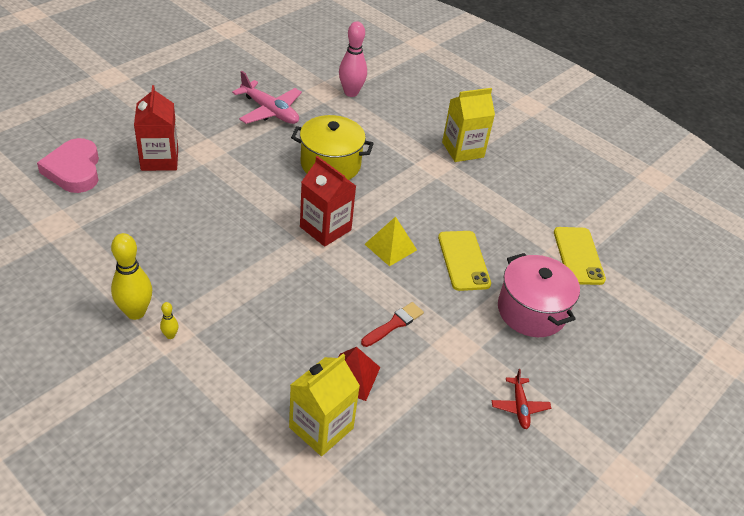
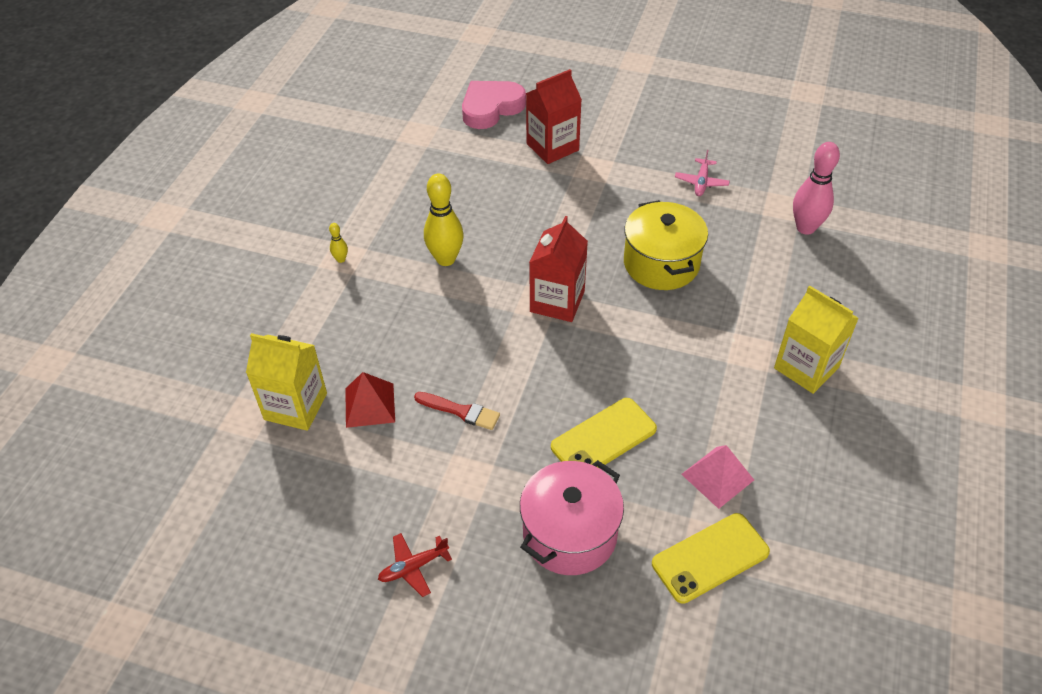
camera: 70 degrees right, 5 degrees up
yellow bowling pin [111,233,152,320] -> yellow bowling pin moved to [424,174,464,266]
pink plane [232,71,302,124] -> pink plane [675,150,730,196], size x0.56
yellow pyramid [365,216,417,266] -> none
none -> pink pyramid [681,445,754,509]

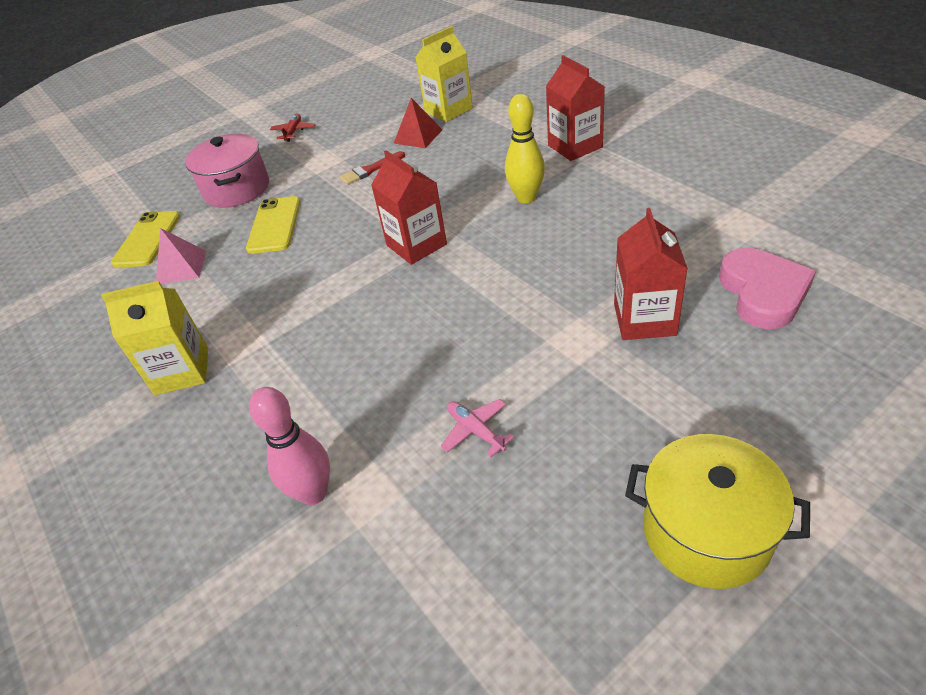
camera: 130 degrees right, 5 degrees down
yellow bowling pin [329,223,348,263] -> red carton [546,55,605,161]
yellow pot [624,200,708,290] -> yellow pot moved to [625,434,810,589]

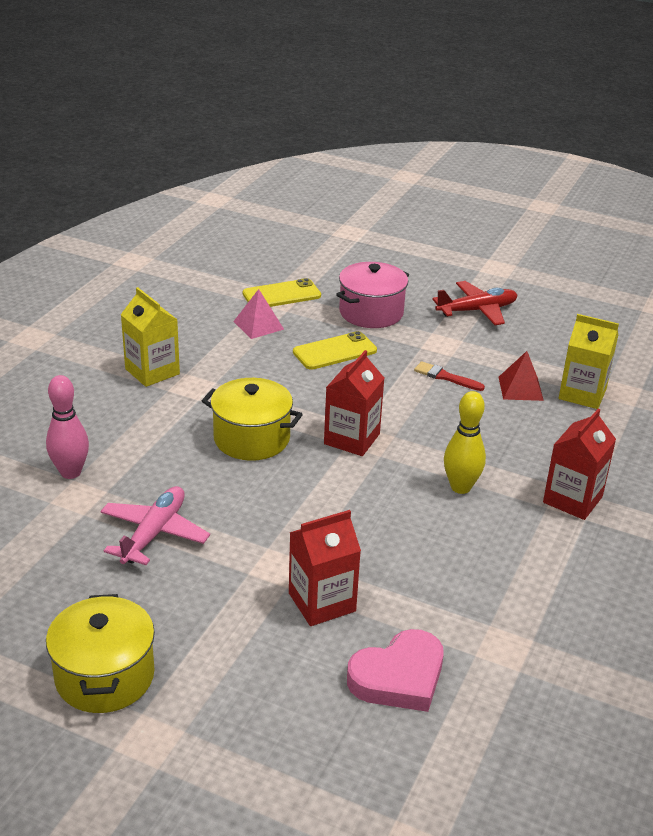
camera: 55 degrees right, 10 degrees down
red plane [270,114,316,142] -> red plane [432,281,518,325], size x1.78
pink plane [441,399,515,457] -> pink plane [100,486,210,565], size x1.78
none -> yellow pot [202,378,303,461]

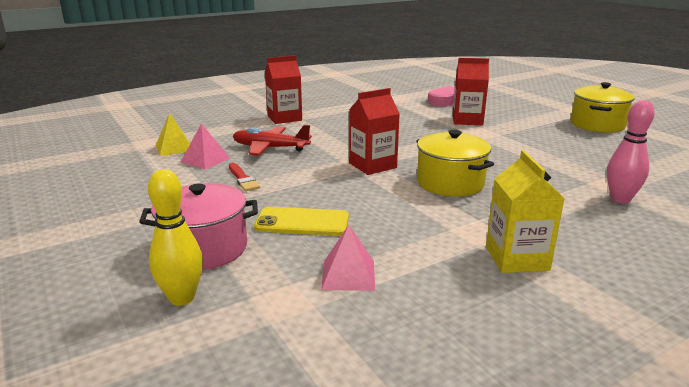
camera: 145 degrees left, 10 degrees down
pink plane [100,486,210,565] -> none
yellow phone [243,278,321,307] -> none
red plane [432,281,518,325] -> red plane moved to [233,125,312,156]
yellow bowling pin [444,391,486,494] -> yellow bowling pin moved to [148,169,203,306]
red pyramid [499,351,544,401] -> pink pyramid [181,123,230,169]
yellow carton [559,314,619,409] -> yellow pyramid [156,113,190,156]

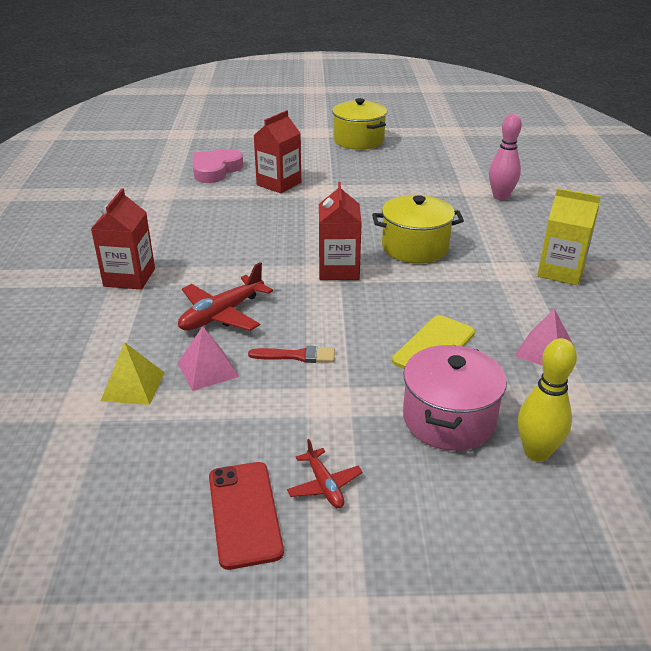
camera: 60 degrees left, 10 degrees up
none -> red phone [209,462,284,570]
none -> red plane [287,439,363,508]

